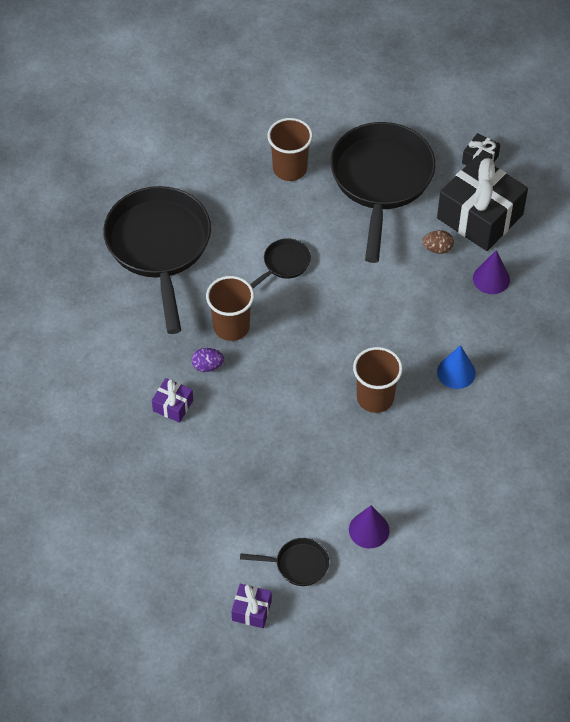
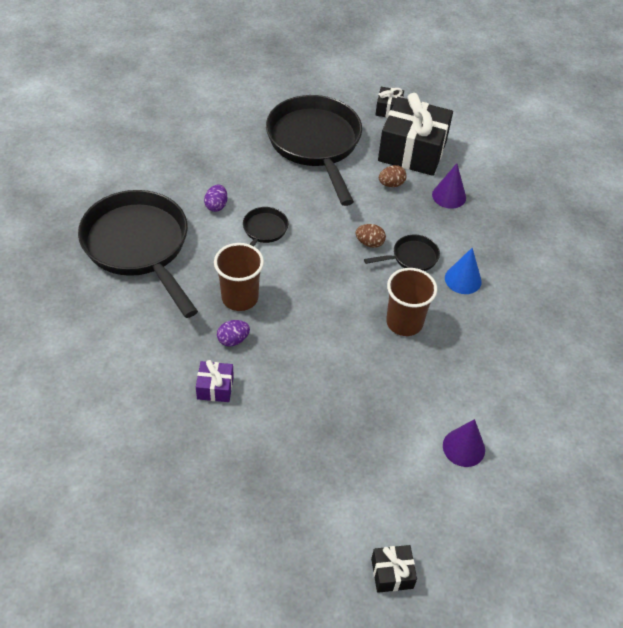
camera: 25 degrees left, 5 degrees down
purple gift [231,584,272,628] -> black gift [371,545,417,593]
black pan [240,538,329,586] -> black pan moved to [364,235,440,271]
brown cup [267,118,313,181] -> none
none -> purple egg [204,184,227,212]
none -> brown egg [355,224,386,248]

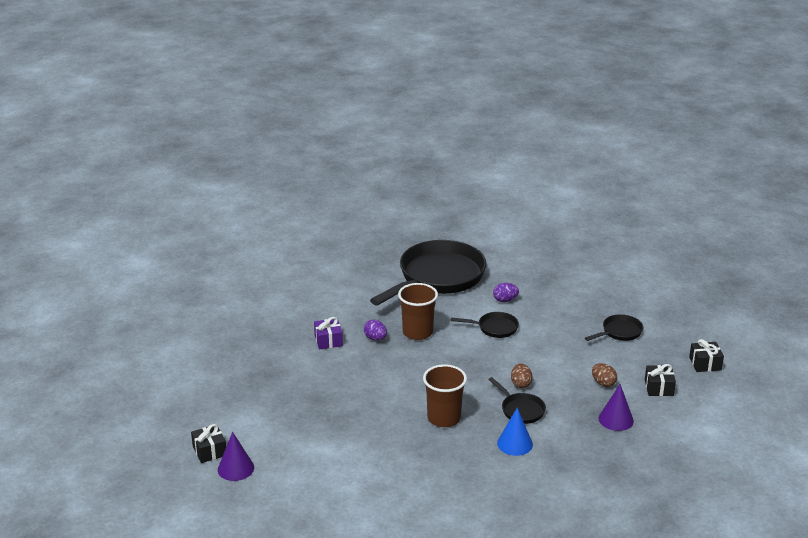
camera: 75 degrees right, 20 degrees down
black pan [266,95,362,206] -> black pan [585,314,643,341], size x0.43
black gift [378,93,453,176] -> black gift [645,364,676,396], size x0.45
purple cone [443,419,485,467] -> purple cone moved to [218,432,254,481]

